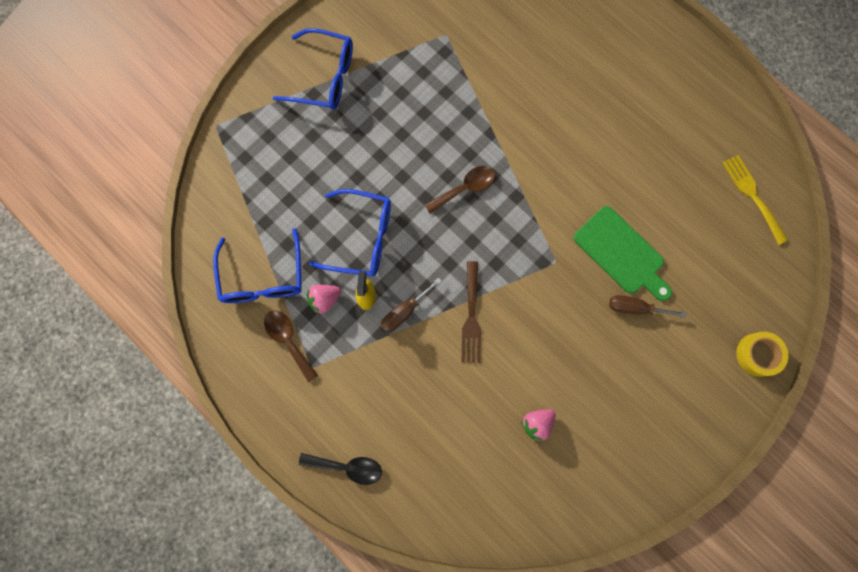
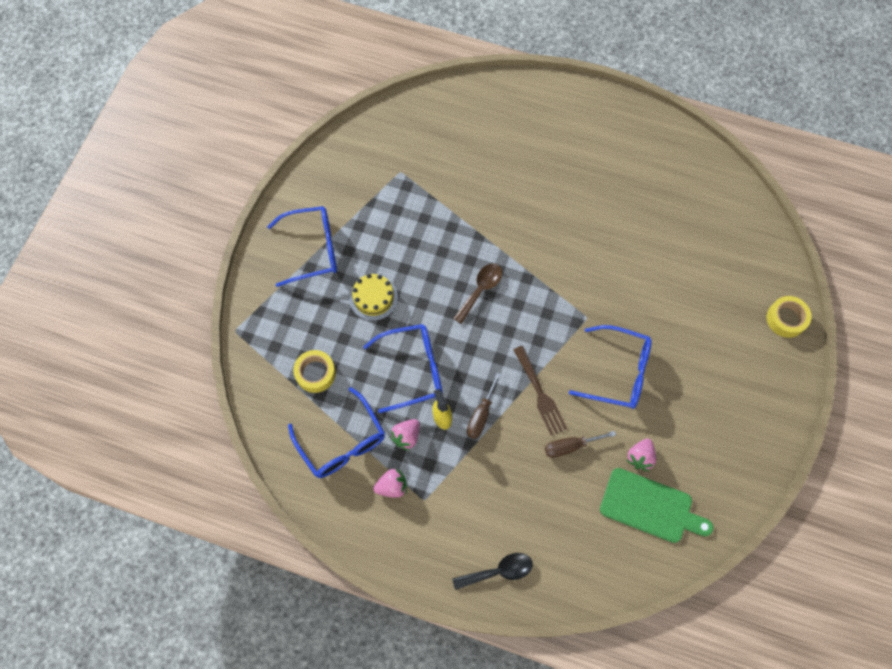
camera: 25 degrees left, 10 degrees down
brown spoon [264,311,318,382] -> pink strawberry [373,469,407,498]
green cutting board [574,206,672,301] -> green cutting board moved to [600,468,713,543]
brown screwdriver [609,295,686,318] -> brown screwdriver moved to [545,431,616,458]
yellow fork [723,155,788,245] -> none
none -> yellow tape [293,350,336,393]
none -> yellow cake [349,274,398,321]
none -> blue glasses [569,325,652,409]

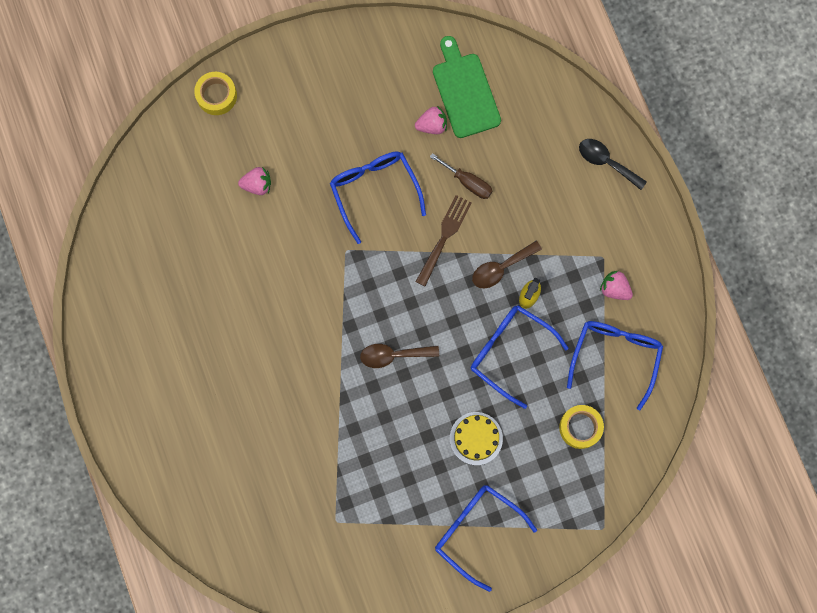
camera: 130 degrees left, 10 degrees up
pink strawberry [390,419,420,451] -> pink strawberry moved to [238,167,271,195]
brown screwdriver [467,373,501,439] -> brown spoon [472,241,542,288]

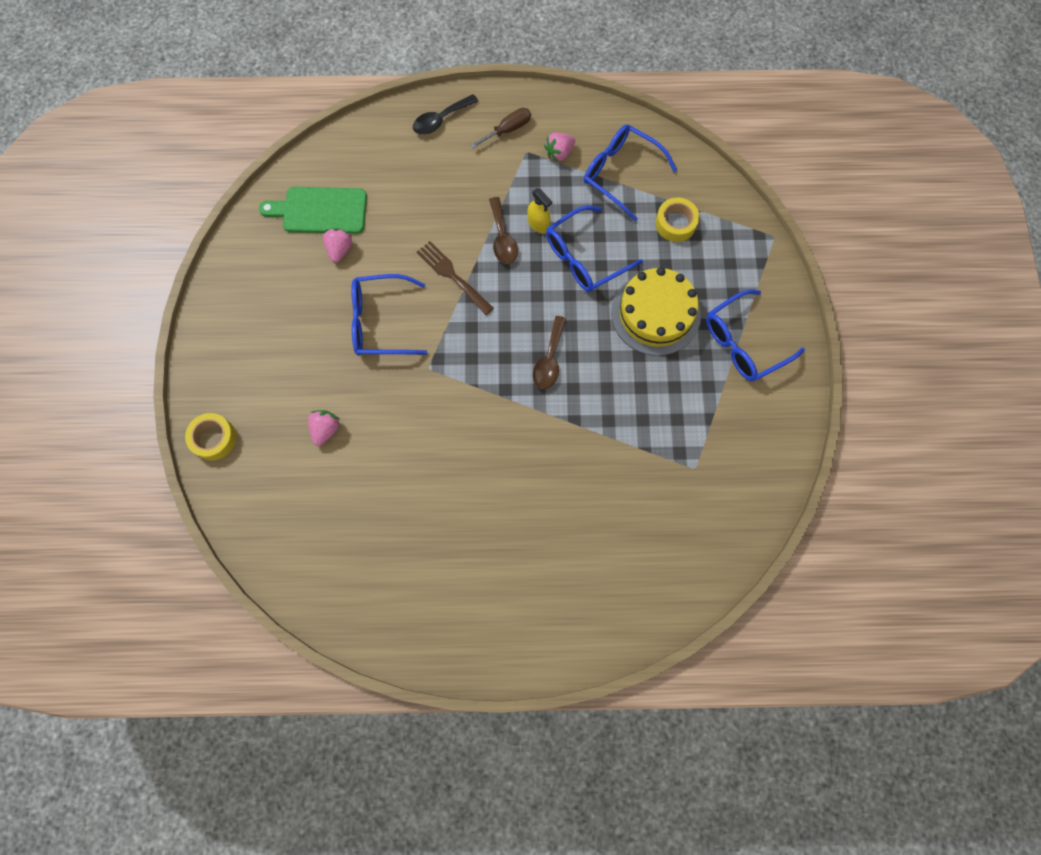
camera: 70 degrees left, 5 degrees down
brown screwdriver [430,153,492,199] -> brown screwdriver moved to [471,108,531,148]
yellow cake [450,412,503,465] -> yellow cake [611,267,701,356], size x1.68

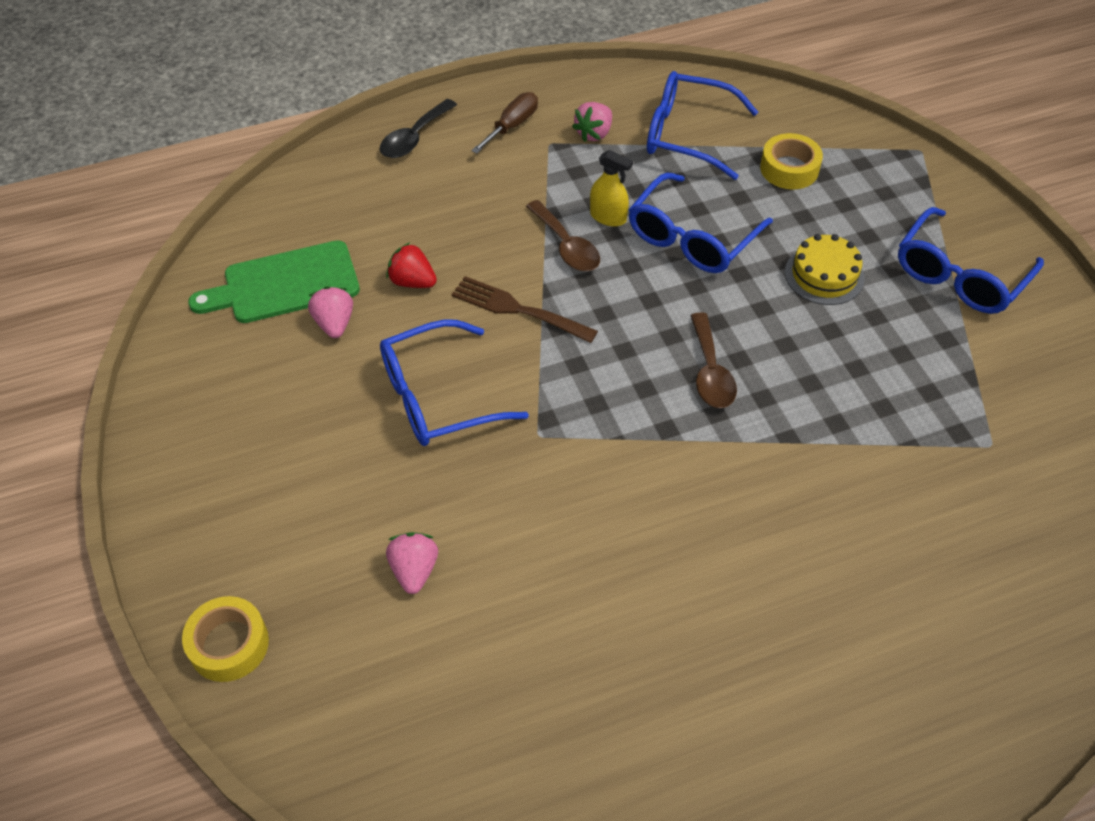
camera: 20 degrees left, 20 degrees down
yellow cake [611,267,701,356] -> yellow cake [785,234,865,305], size x0.59
none -> red strawberry [386,242,437,288]

